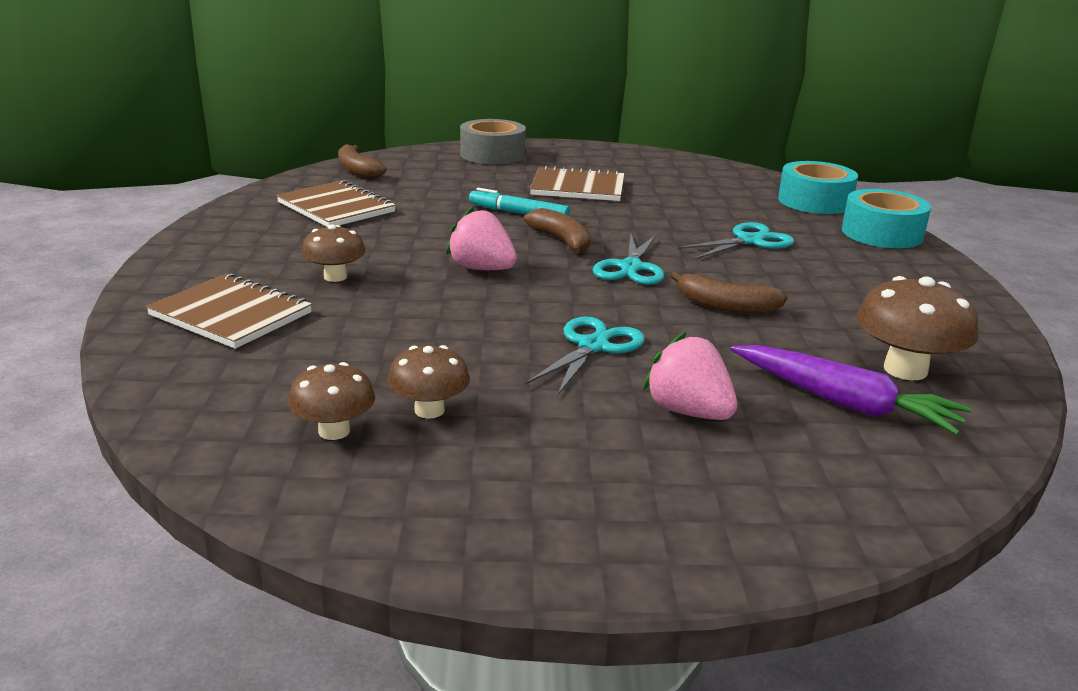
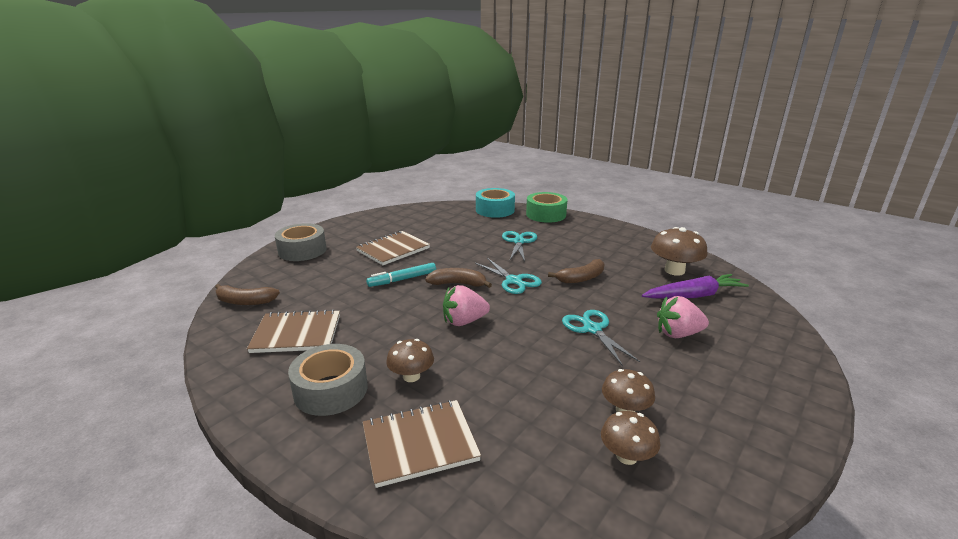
camera: 50 degrees left, 0 degrees up
turquoise tape [842,189,931,248] -> green tape [526,192,568,223]
none -> grey tape [288,344,368,416]

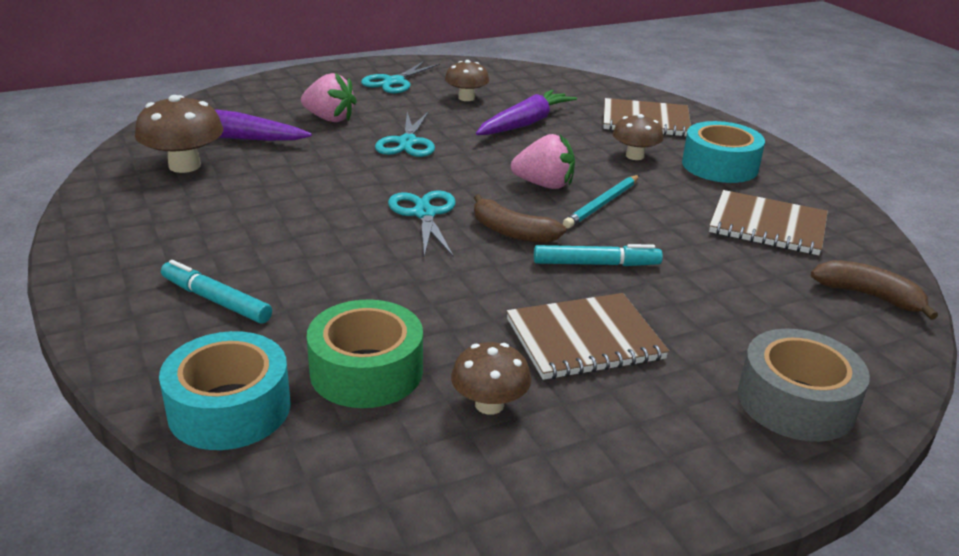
camera: 155 degrees left, 5 degrees up
grey tape [288,344,368,416] -> turquoise tape [682,121,765,183]
turquoise scissors [502,231,537,262] -> turquoise scissors moved to [361,61,440,94]
green tape [526,192,568,223] -> green tape moved to [307,299,423,408]
brown banana [548,259,604,284] -> none
brown mushroom [601,411,661,465] -> brown mushroom moved to [451,342,531,415]
none -> turquoise marker [161,260,272,323]
none -> purple carrot [476,90,577,135]
none -> turquoise pencil [563,175,639,228]

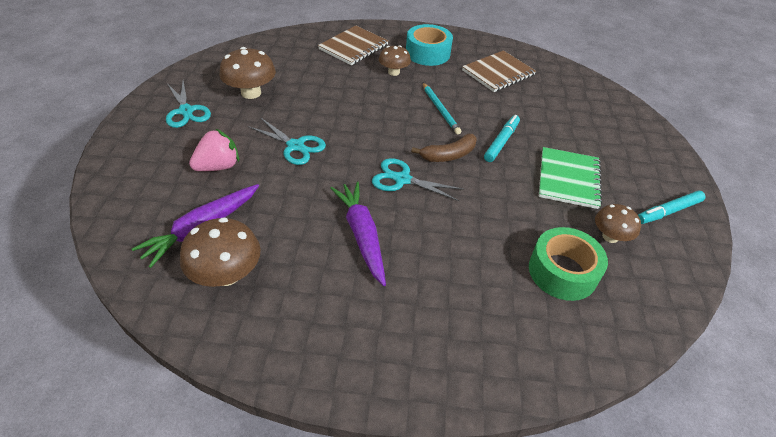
camera: 60 degrees left, 15 degrees up
turquoise tape [159,331,291,450] -> none
turquoise marker [161,260,272,323] -> turquoise marker moved to [638,190,706,224]
brown mushroom [445,60,489,101] -> brown mushroom [219,47,276,99], size x1.56
purple carrot [476,90,577,135] -> purple carrot moved to [330,182,386,286]
brown notebook [506,293,669,380] -> green notebook [539,147,602,209]
pink strawberry [511,134,575,189] -> none
grey tape [738,329,870,442] -> none
brown banana [811,260,938,320] -> none

